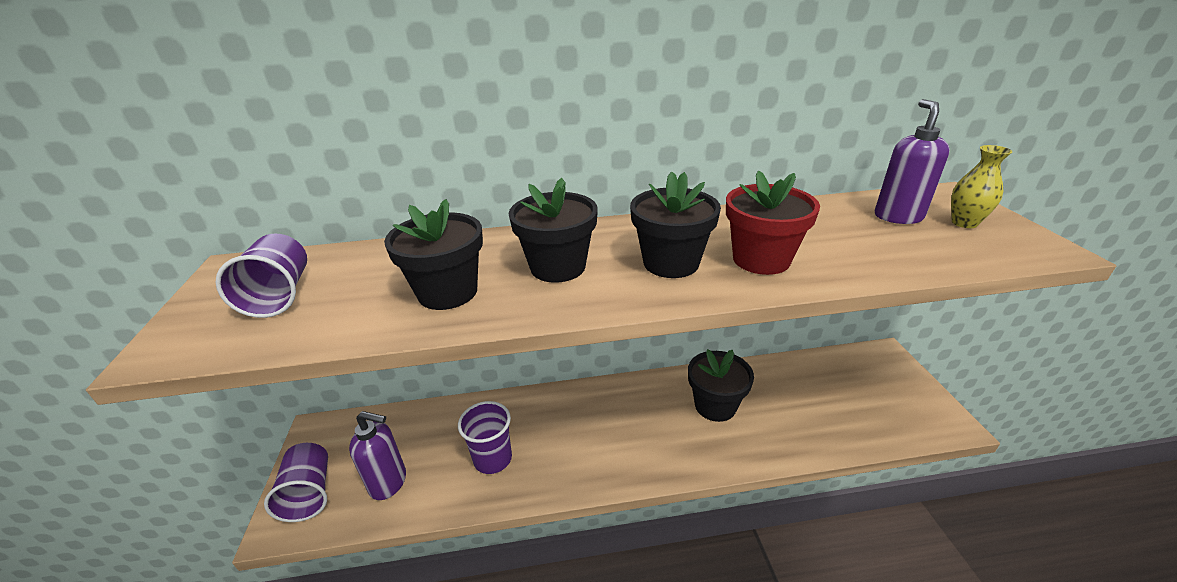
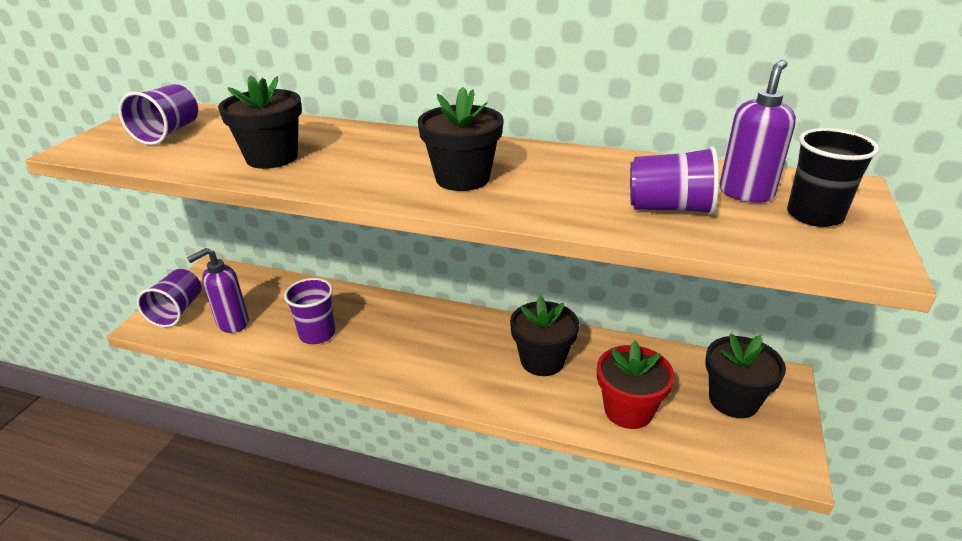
camera: 25 degrees right, 0 degrees up
purple soap dispenser [349,411,406,500] -> purple soap dispenser turned 105 degrees clockwise [187,248,249,333]
black flower pot [509,178,598,283] -> black flower pot moved to [705,333,786,418]
red flower pot [726,171,820,275] -> red flower pot moved to [597,341,675,429]
yellow vase [951,145,1012,228] -> black cup [787,128,879,227]
none -> purple cup [630,146,719,215]

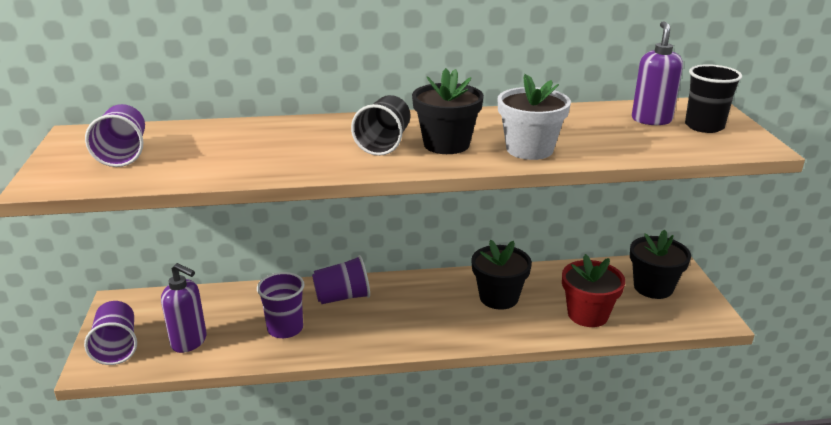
camera: 25 degrees left, 5 degrees down
purple soap dispenser [187,248,249,333] -> purple soap dispenser turned 90 degrees counterclockwise [161,263,207,353]
black flower pot [218,76,302,169] -> none
purple cup [630,146,719,215] -> purple cup moved to [312,255,370,304]
none -> black cup [351,95,410,156]
none -> white flower pot [498,74,571,160]

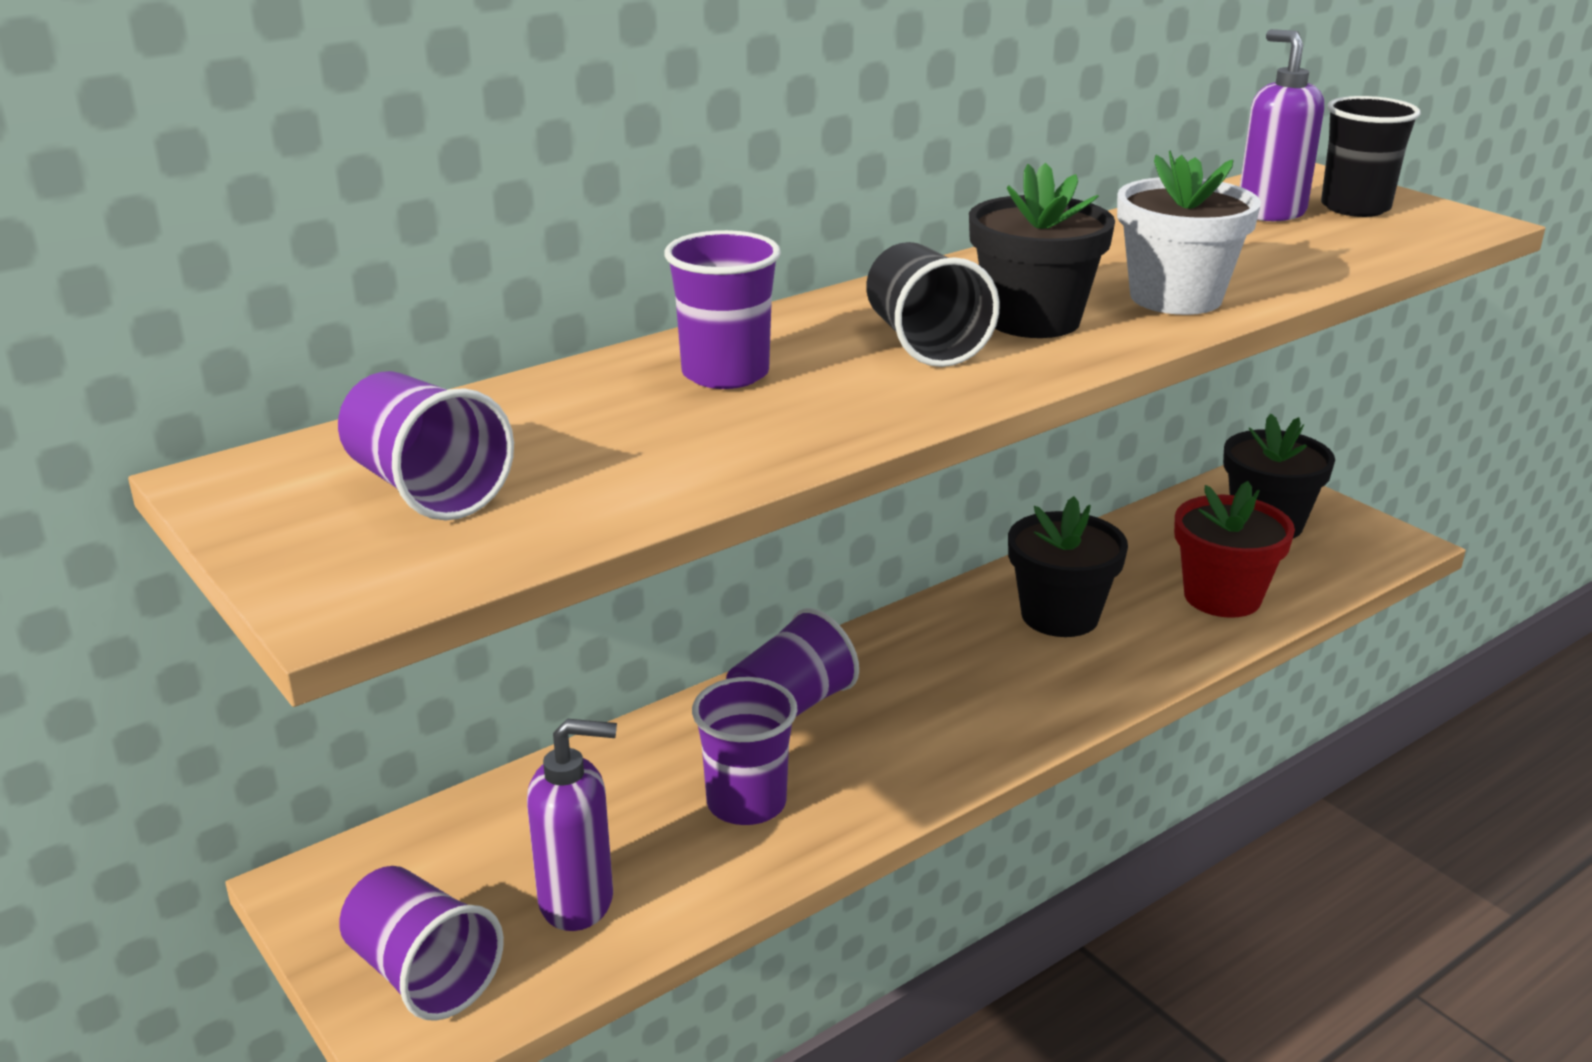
camera: 30 degrees left, 0 degrees up
none -> purple cup [664,230,781,389]

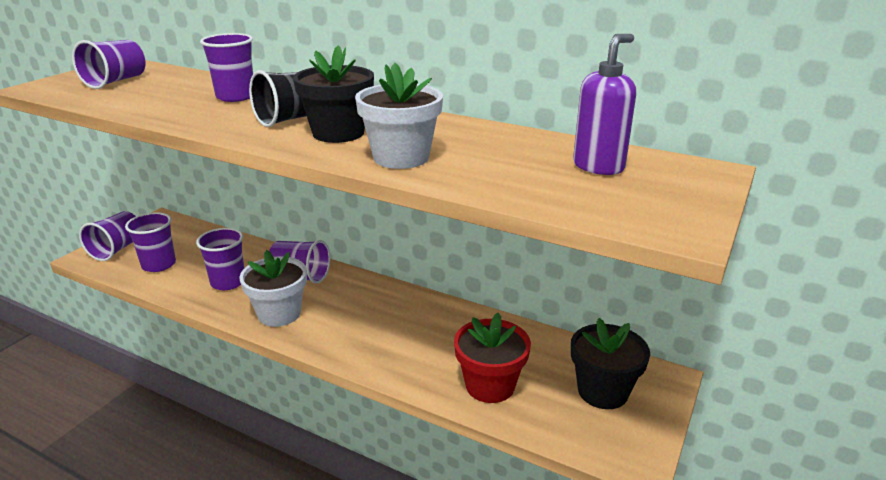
camera: 65 degrees right, 0 degrees up
purple soap dispenser [527,719,617,931] -> purple cup [125,212,176,272]
black flower pot [1008,496,1128,637] -> none
black cup [1321,96,1421,217] -> none
none -> white flower pot [239,250,307,327]

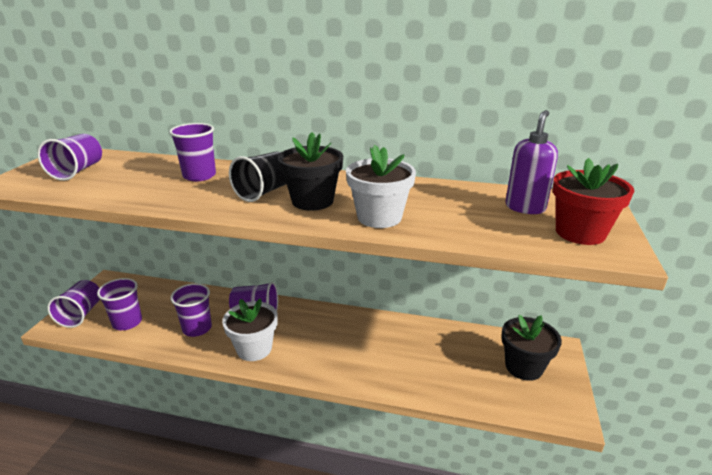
camera: 15 degrees left, 0 degrees up
red flower pot [454,313,531,403] -> red flower pot moved to [552,158,634,245]

